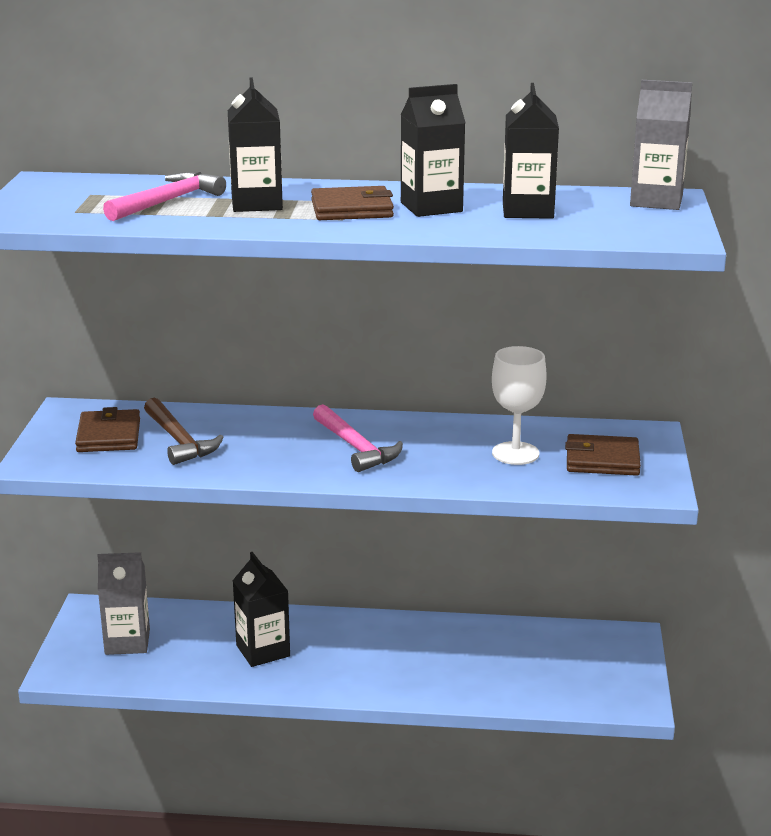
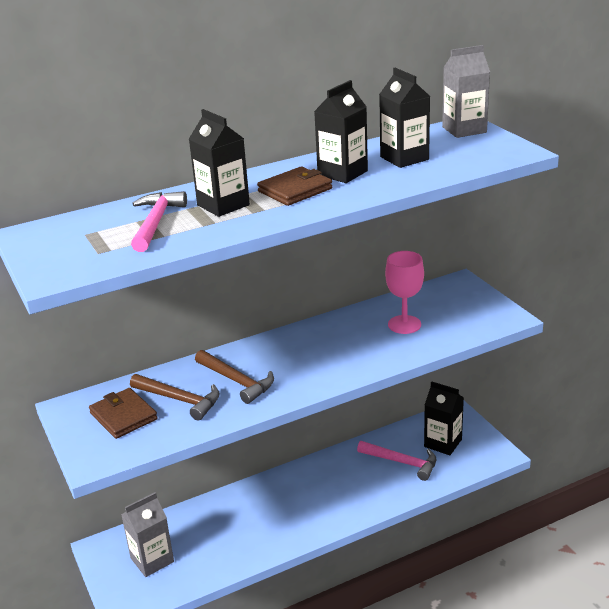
camera: 30 degrees left, 5 degrees up
black carton [232,552,290,667] -> black carton moved to [424,381,464,455]
pink hammer [313,404,403,472] -> pink hammer moved to [357,441,436,481]
white goblet [492,346,547,465] -> pink goblet [385,251,424,334]
brown wallet [565,434,641,476] -> none
none -> brown hammer [195,350,274,404]

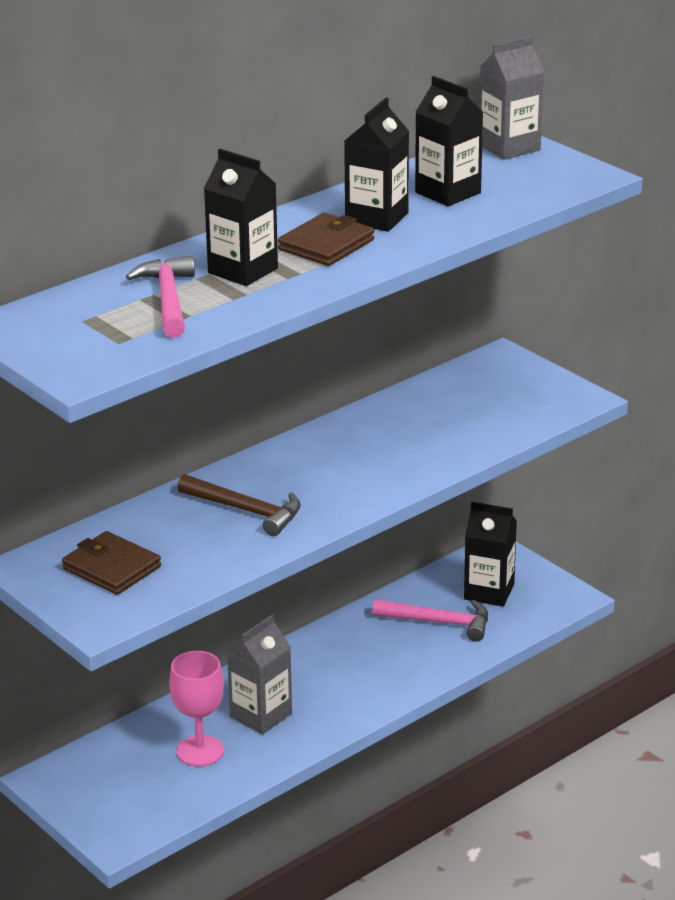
camera: 15 degrees left, 0 degrees up
grey carton [121,492,174,577] -> grey carton moved to [227,614,292,734]
brown hammer [130,374,219,421] -> none
pink goblet [385,251,424,334] -> pink goblet moved to [169,651,224,766]

